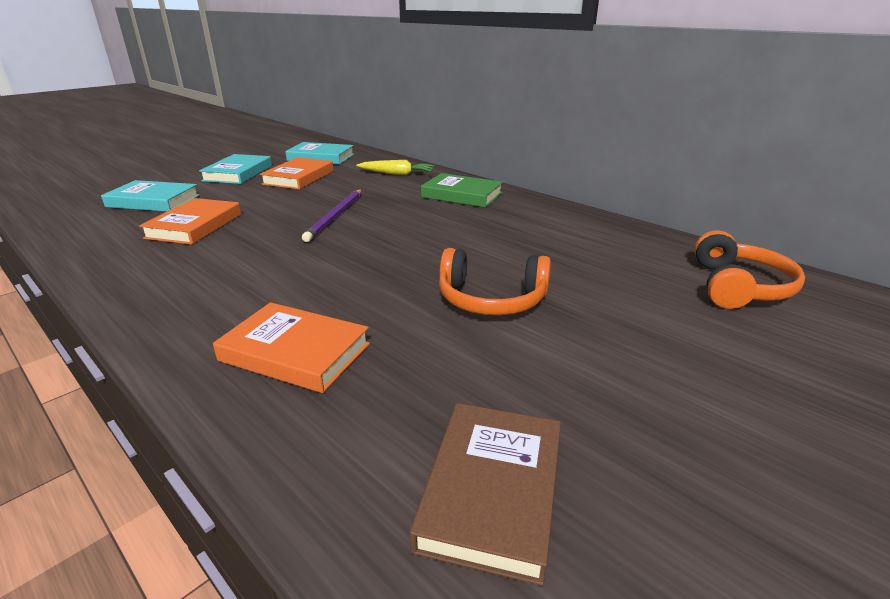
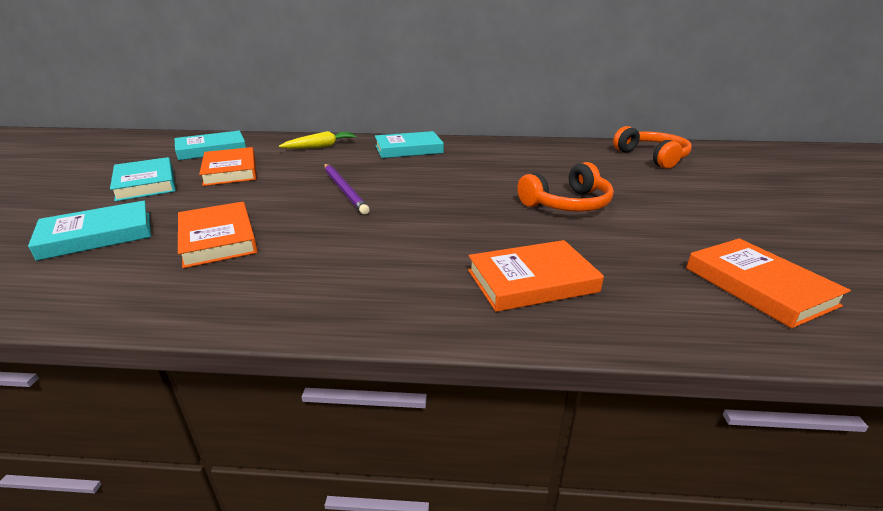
camera: 40 degrees left, 0 degrees up
brown book [409,403,561,586] -> orange book [686,238,851,328]
green book [421,173,503,208] -> turquoise book [375,131,444,158]

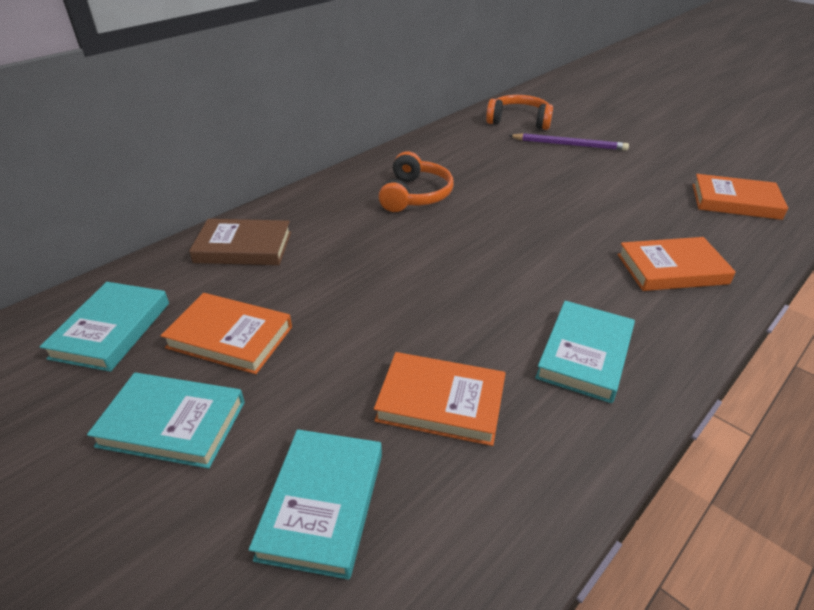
camera: 50 degrees left, 10 degrees up
yellow carrot [279,131,357,149] -> brown book [189,219,291,265]
purple pencil [324,164,370,215] -> purple pencil moved to [508,133,629,151]
turquoise book [375,131,444,158] -> turquoise book moved to [535,301,635,403]
orange book [468,240,604,312] -> orange book turned 60 degrees clockwise [618,237,736,291]
orange headphones [517,162,614,212] -> orange headphones moved to [378,151,453,212]

